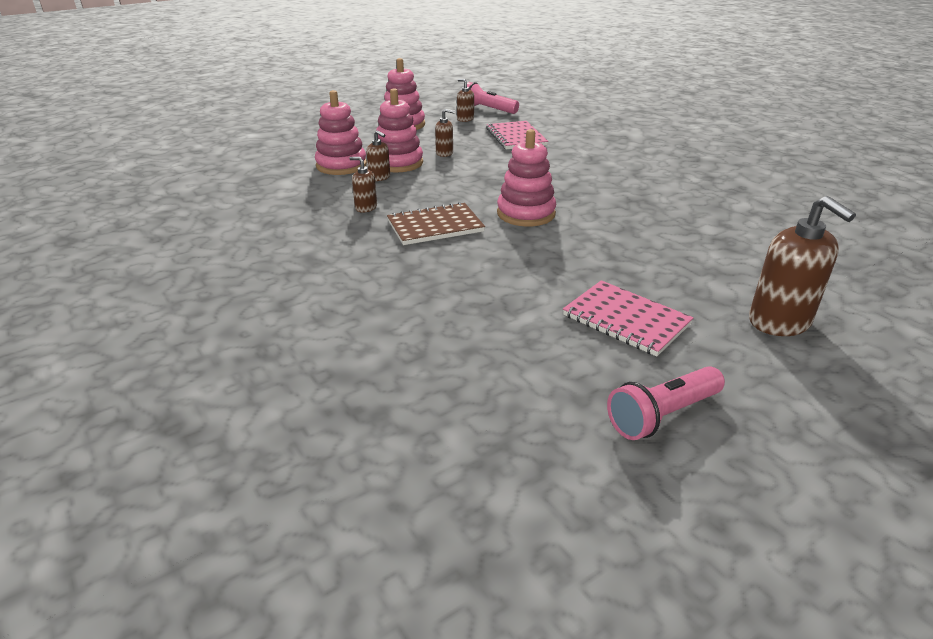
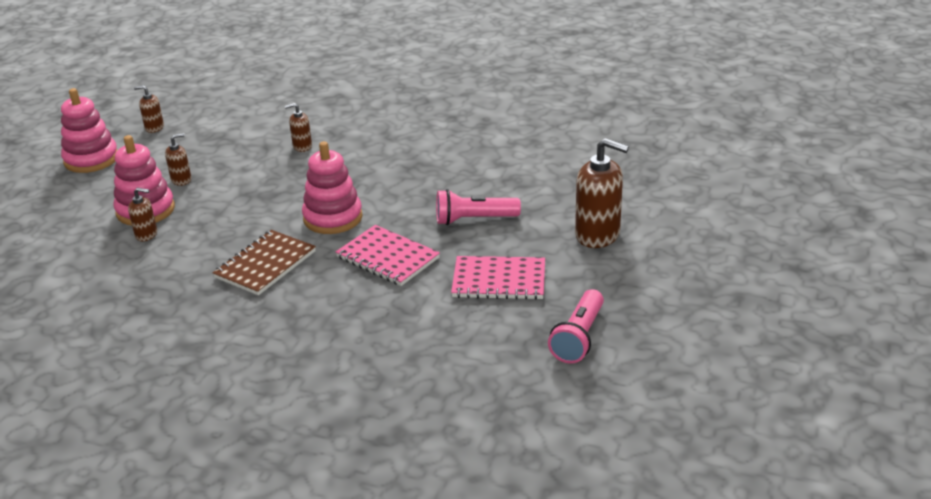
camera: 35 degrees left, 0 degrees up
pink stacking toy [315,90,367,175] -> none
brown soap dispenser [349,157,377,213] -> brown soap dispenser moved to [285,103,312,152]
pink flashlight [467,82,519,114] -> pink flashlight moved to [436,189,521,225]
pink notebook [486,121,548,149] -> pink notebook moved to [336,225,440,286]

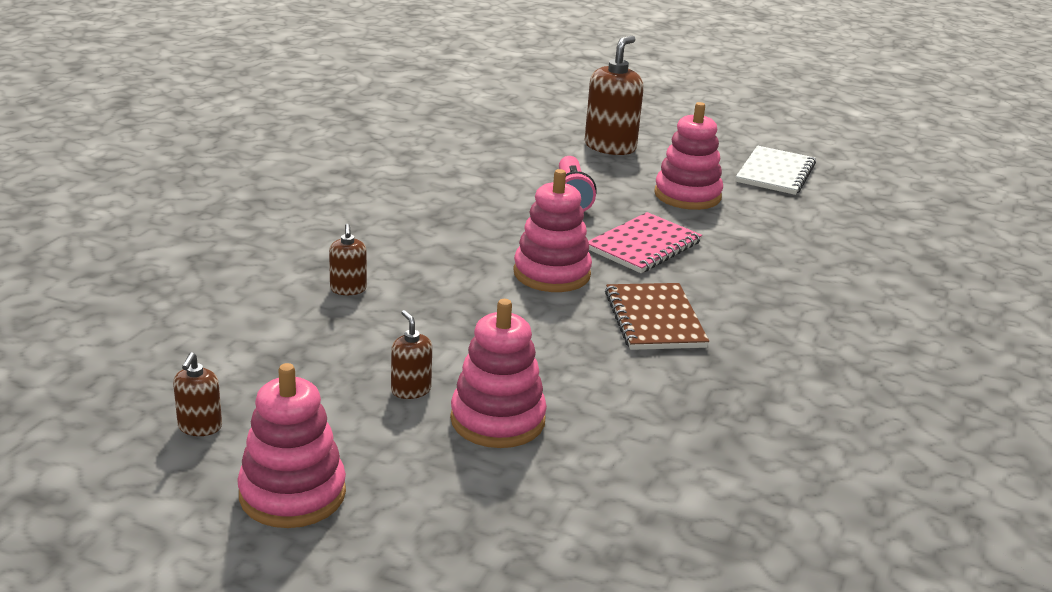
camera: 90 degrees left, 5 degrees down
brown soap dispenser [128,188,157,242] -> none
brown notebook [213,230,316,295] -> brown notebook turned 45 degrees clockwise [605,283,709,350]
pink notebook [451,256,545,300] -> pink stacking toy [654,102,723,210]
pink flashlight [548,289,604,364] -> white notebook [736,146,816,195]

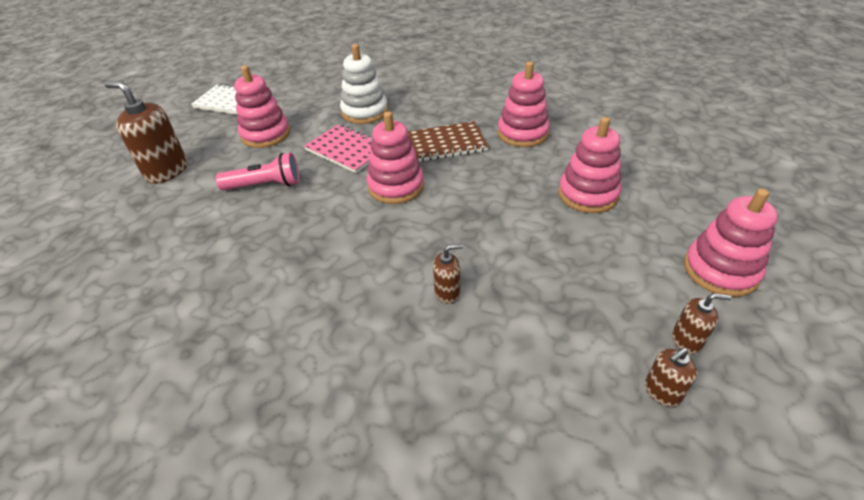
camera: 90 degrees left, 15 degrees up
brown soap dispenser [391,310,432,399] -> brown soap dispenser moved to [645,347,697,407]
none -> white stacking toy [340,44,388,124]
none -> pink stacking toy [498,61,550,147]

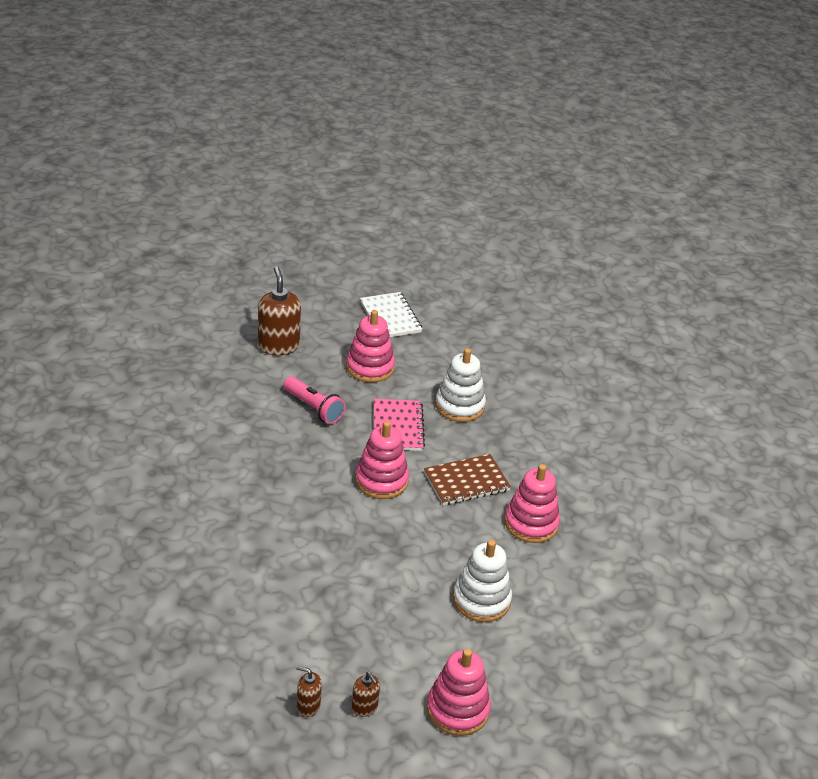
camera: 45 degrees right, 5 degrees down
brown notebook [408,121,488,162] -> brown notebook turned 60 degrees counterclockwise [424,454,511,505]
brown soap dispenser [433,244,463,304] -> none
pink stacking toy [558,117,621,213] -> white stacking toy [453,540,512,622]

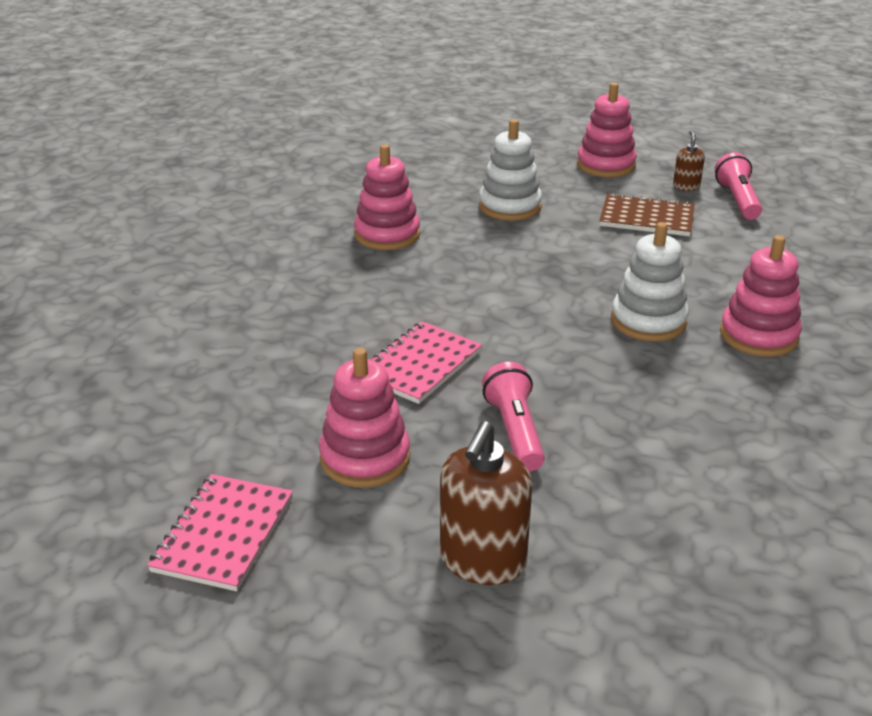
camera: 140 degrees left, 5 degrees down
brown soap dispenser [296,666,322,717] -> pink flashlight [715,152,762,220]
pink stacking toy [355,421,409,499] -> pink stacking toy moved to [720,235,802,357]
white notebook [360,292,422,337] -> pink notebook [147,474,293,591]
brown notebook [424,454,511,505] -> brown notebook moved to [599,193,695,236]
white stacking toy [436,348,486,422] -> white stacking toy moved to [611,222,689,342]

